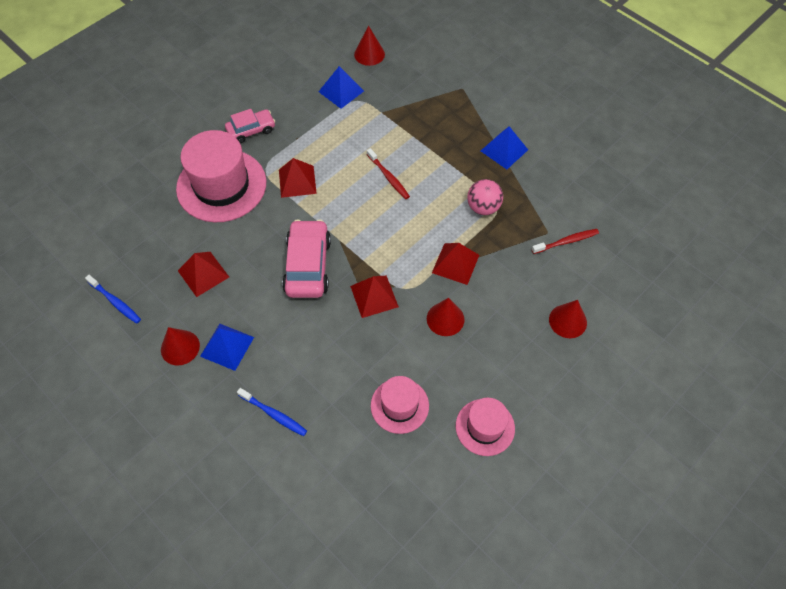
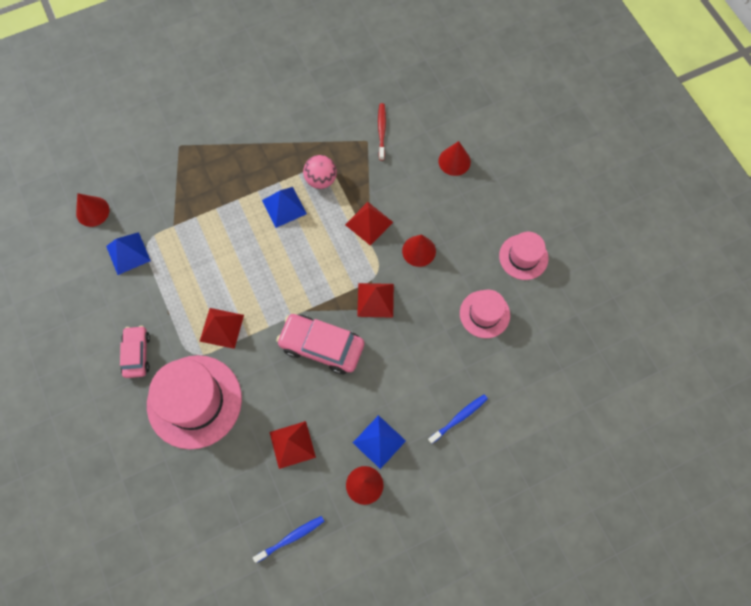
camera: 70 degrees left, 10 degrees up
red toothbrush [367,148,410,199] -> none
blue pyramid [481,126,528,169] -> blue pyramid moved to [262,187,307,228]

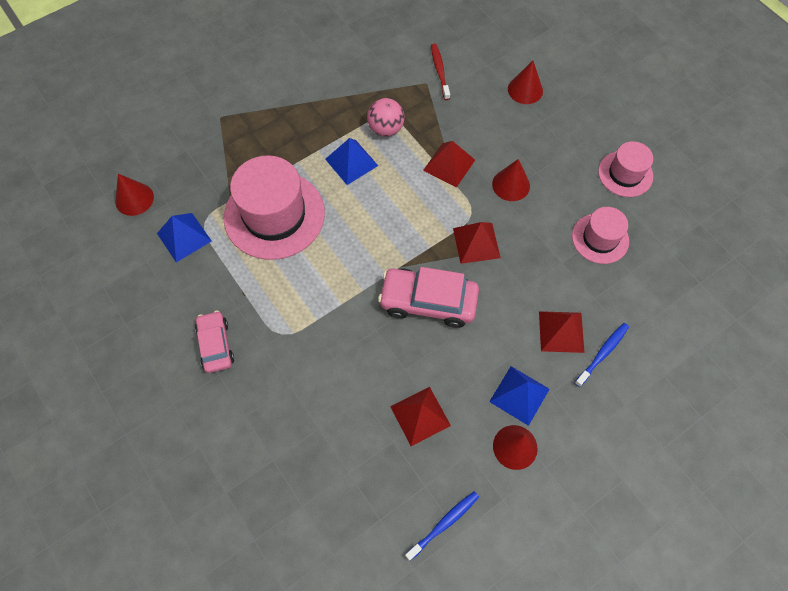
camera: 10 degrees left, 5 degrees down
pink hat [147,355,242,449] -> pink hat moved to [224,155,325,260]
red pyramid [199,308,244,349] -> red pyramid moved to [539,311,584,353]

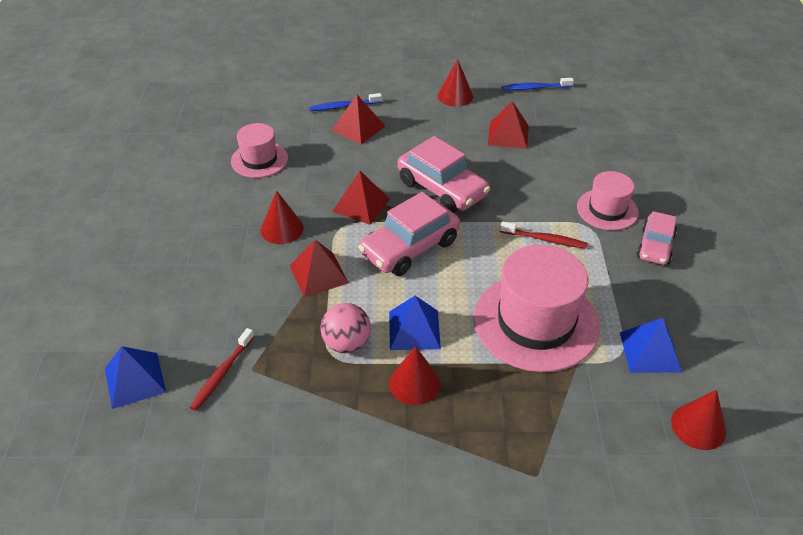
camera: 145 degrees left, 20 degrees down
blue pyramid [489,366,550,426] -> blue pyramid moved to [105,346,166,409]
red cone [508,61,543,104] -> red cone moved to [389,346,440,405]
pink hat [598,141,653,197] -> pink hat moved to [577,171,639,230]
none -> pink car [358,192,460,276]
none -> red toothbrush [500,221,588,249]

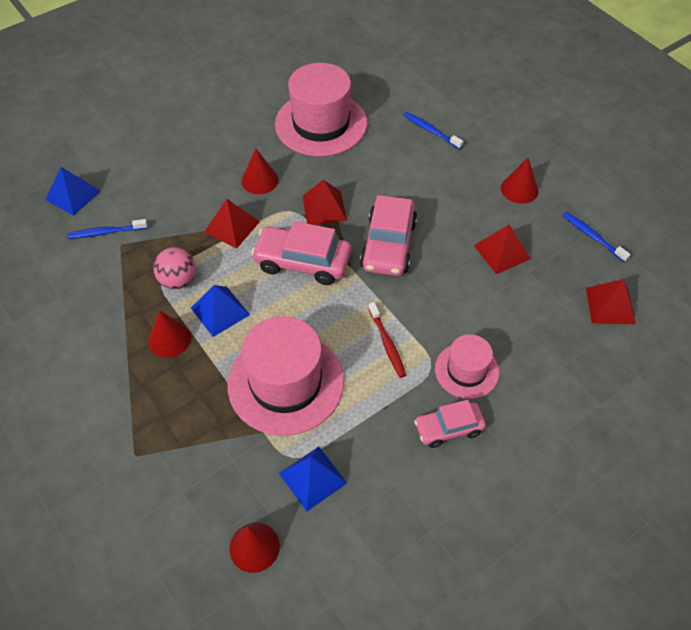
camera: 55 degrees right, 10 degrees up
red toothbrush [190,328,255,411] -> blue toothbrush [67,219,148,239]
pink hat [231,123,288,178] -> pink hat [275,63,367,157], size x1.80
red pyramid [331,95,385,145] -> red pyramid moved to [586,279,636,324]

